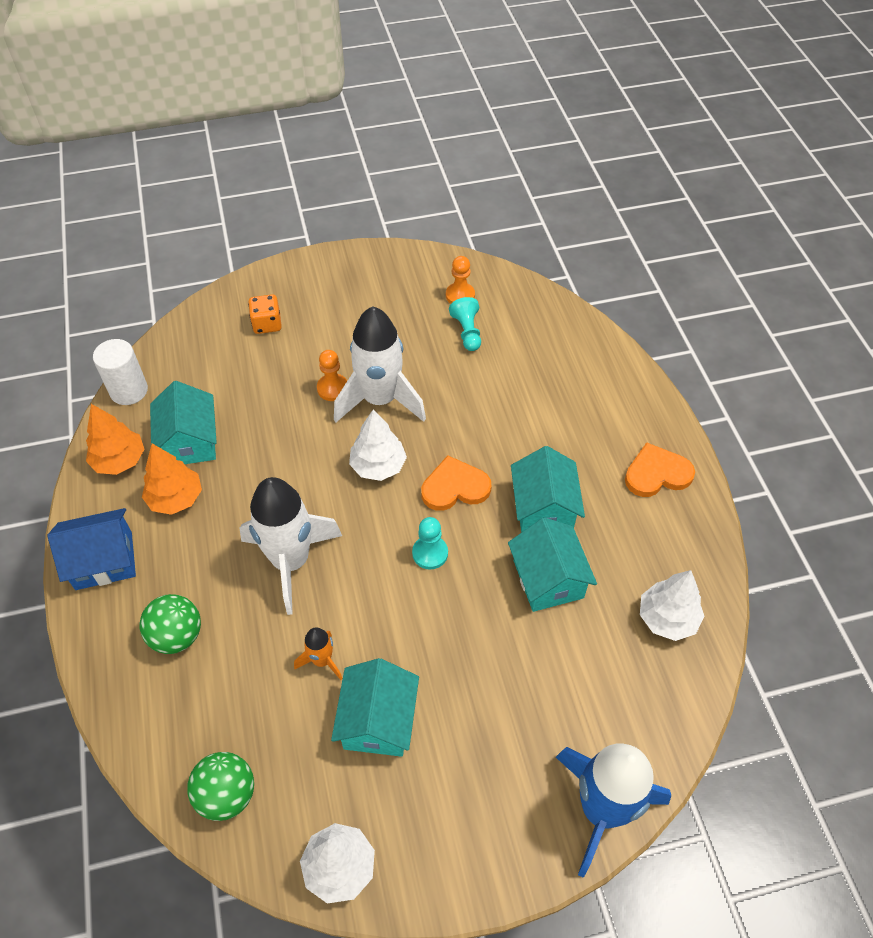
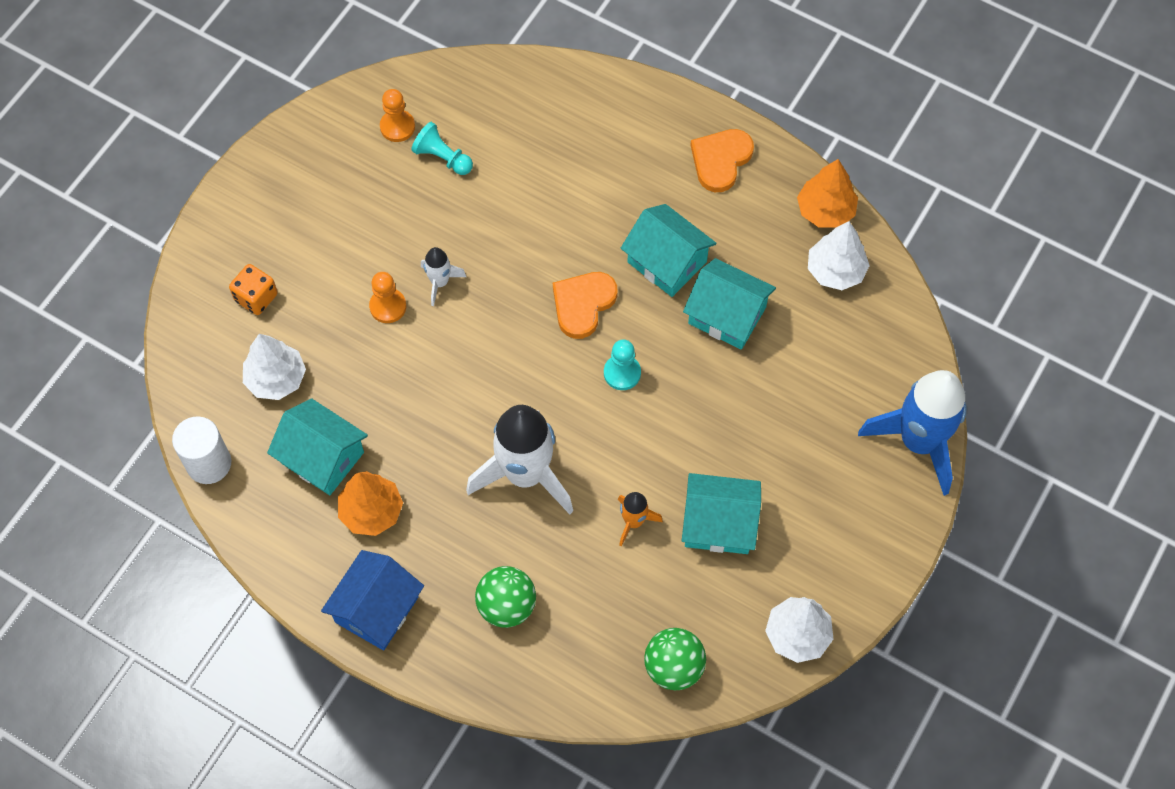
camera: 45 degrees left, 10 degrees up
orange tree [86,404,144,475] -> orange tree moved to [797,159,858,228]
turquoise house [331,658,419,757] -> turquoise house turned 45 degrees counterclockwise [682,473,761,554]
white rocket [334,306,426,423] -> white rocket [421,247,466,306], size x0.46
white tree [349,409,407,481] -> white tree moved to [243,334,306,400]

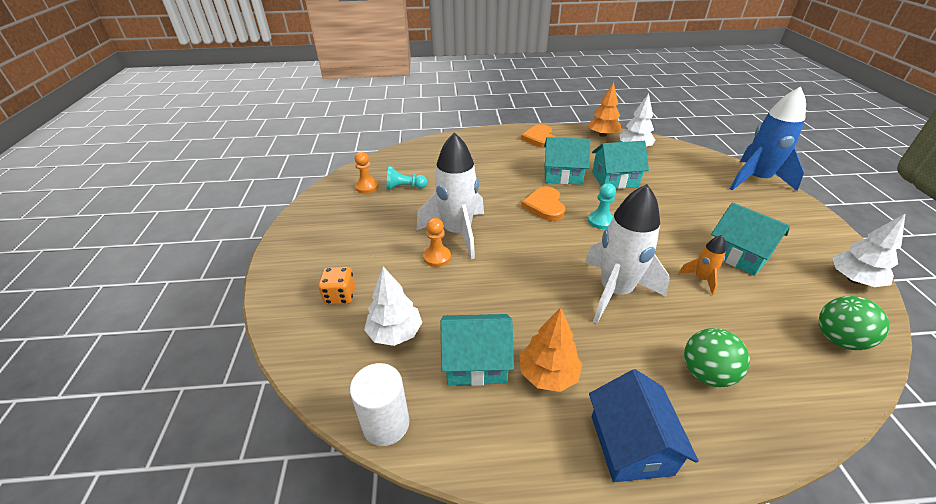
camera: 35 degrees left, 25 degrees down
white rocket [421,247,466,306] -> white rocket [416,132,484,259], size x2.17
turquoise house [682,473,761,554] -> turquoise house turned 75 degrees clockwise [711,202,790,276]

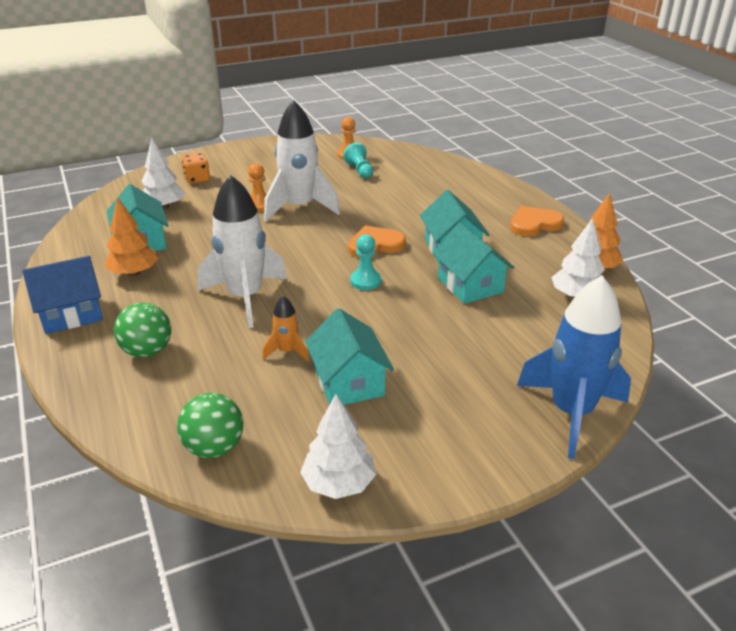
camera: 70 degrees right, 5 degrees down
white cylinder [350,363,409,446] -> none
turquoise house [711,202,790,276] -> turquoise house turned 45 degrees counterclockwise [305,308,394,405]

